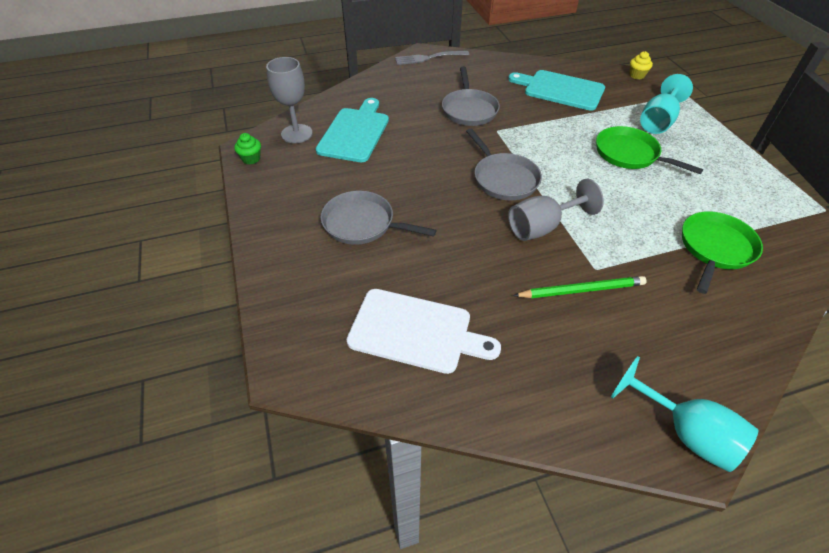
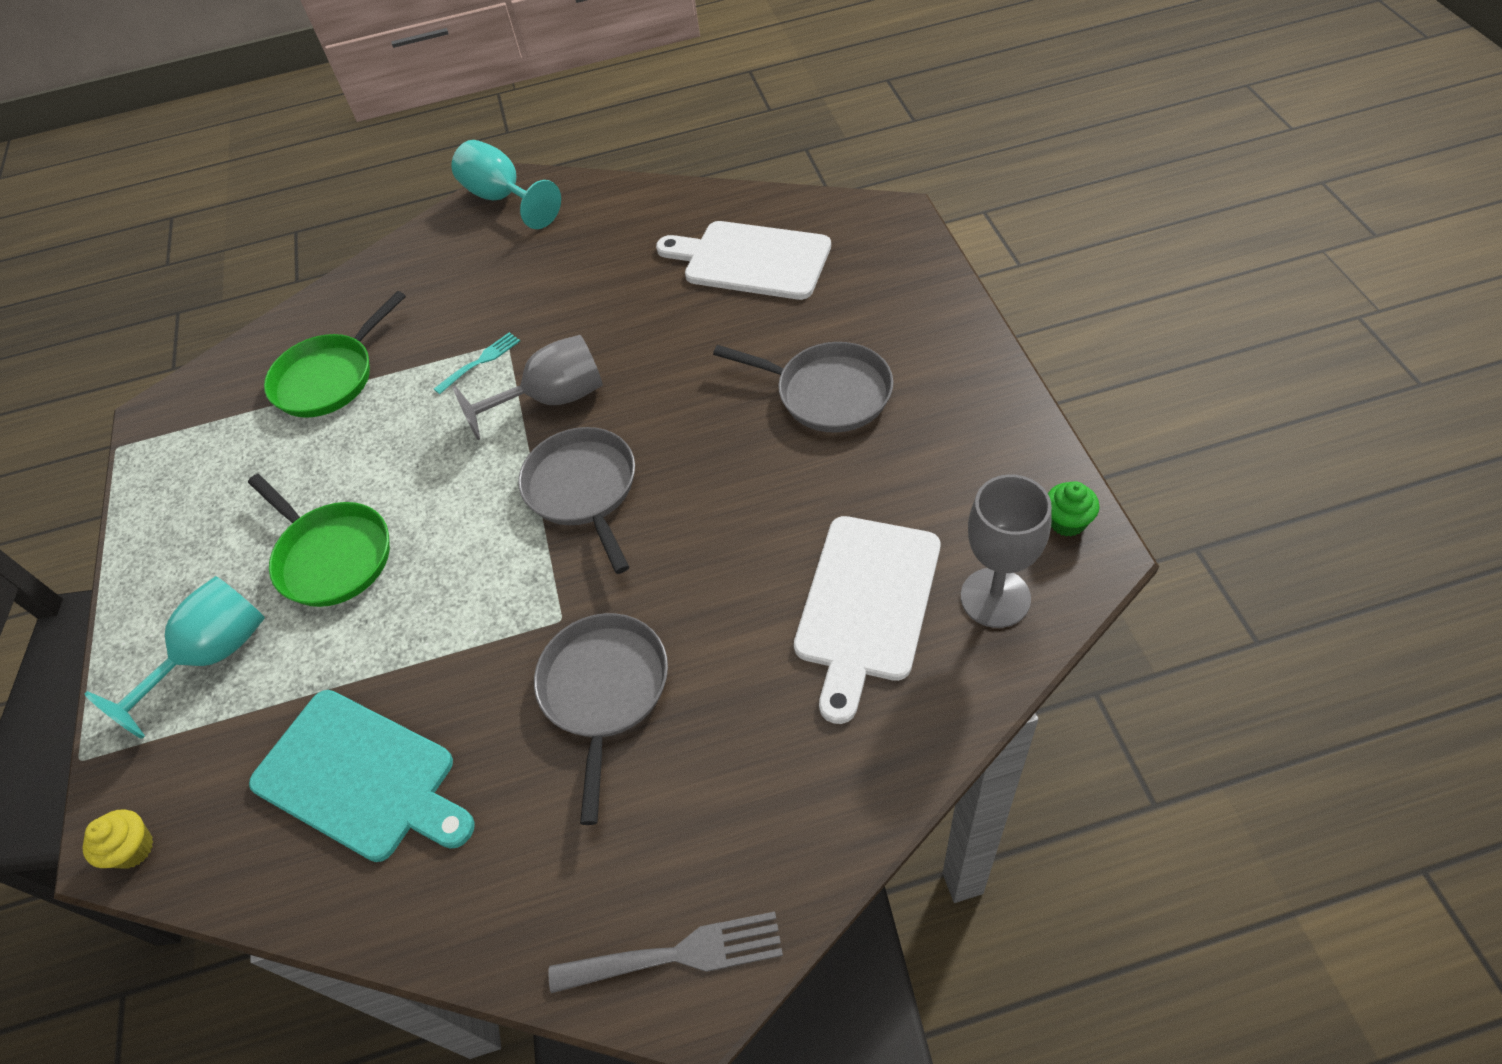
camera: 170 degrees left, 5 degrees up
turquoise cutting board [316,98,389,162] -> white cutting board [794,516,940,724]
green pencil [513,276,647,298] -> none
none -> turquoise fork [434,332,520,394]

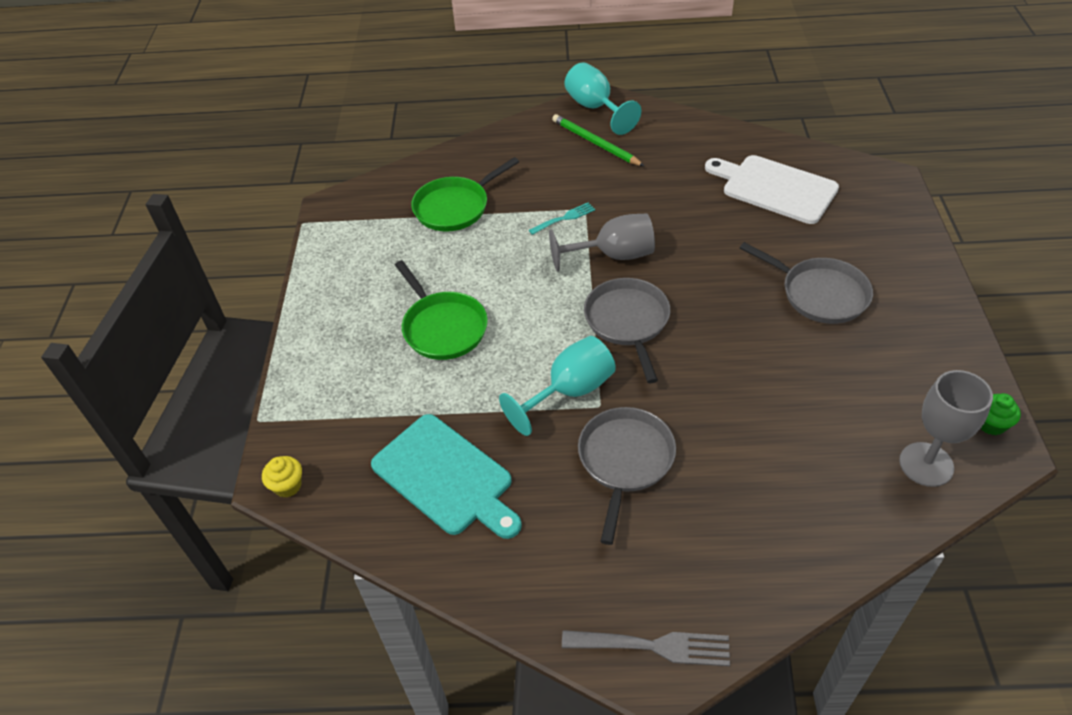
camera: 10 degrees right, 5 degrees down
turquoise goblet [84,576,265,739] -> turquoise goblet moved to [499,336,616,436]
white cutting board [794,516,940,724] -> none
none -> green pencil [552,114,644,166]

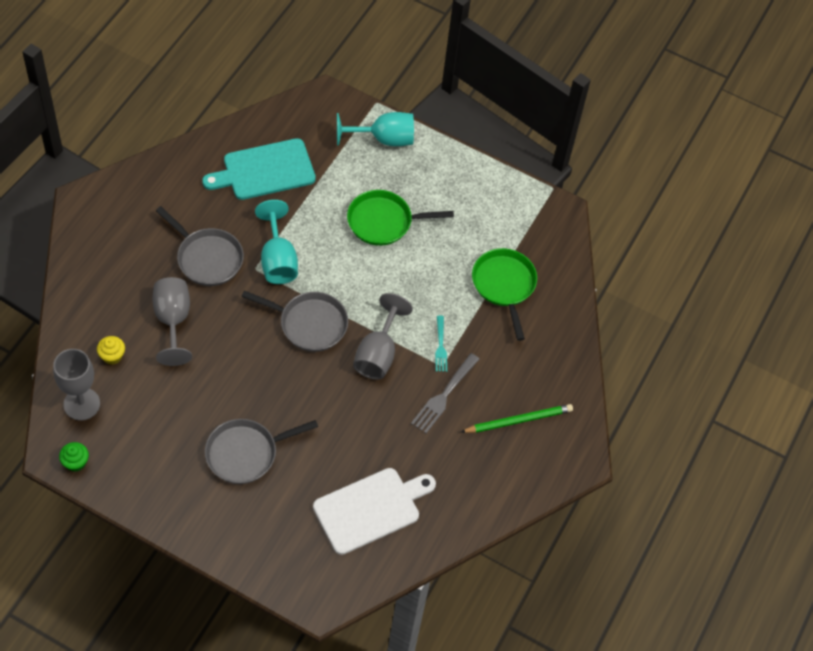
camera: 110 degrees right, 10 degrees up
yellow cupcake [262,456,302,498] -> yellow cupcake moved to [97,336,125,365]
grey fork [562,630,730,666] -> grey fork moved to [411,353,479,433]
turquoise goblet [564,62,641,135] -> turquoise goblet moved to [337,112,414,146]
none -> grey goblet [153,277,192,366]

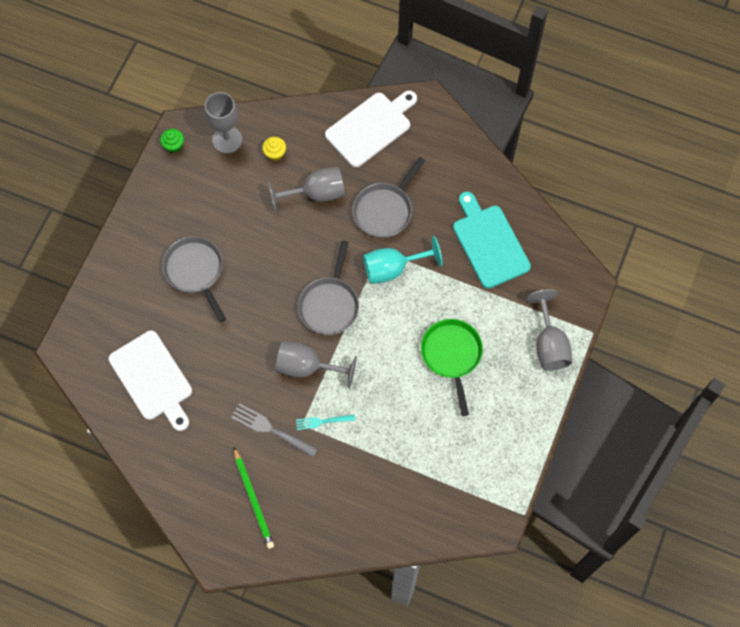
camera: 90 degrees right, 10 degrees up
turquoise goblet [337,112,414,146] -> grey goblet [526,289,572,371]
green pan [472,248,537,341] -> none
none -> white cutting board [325,91,417,168]

